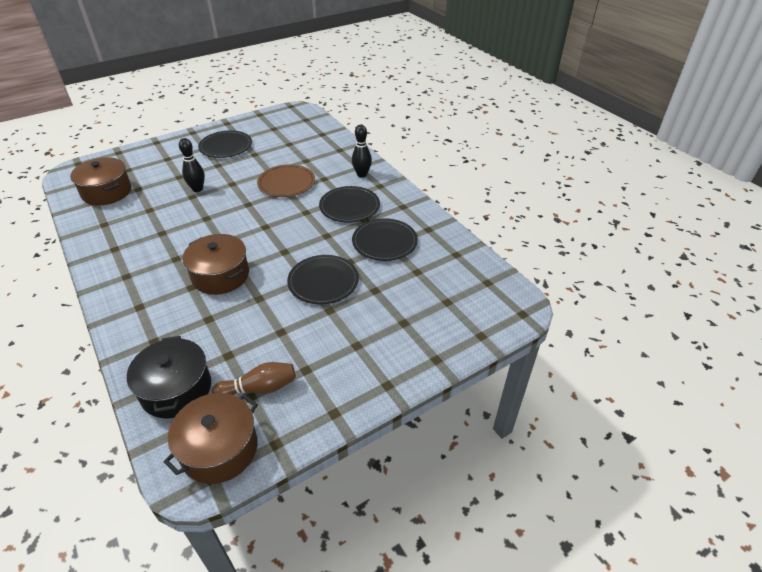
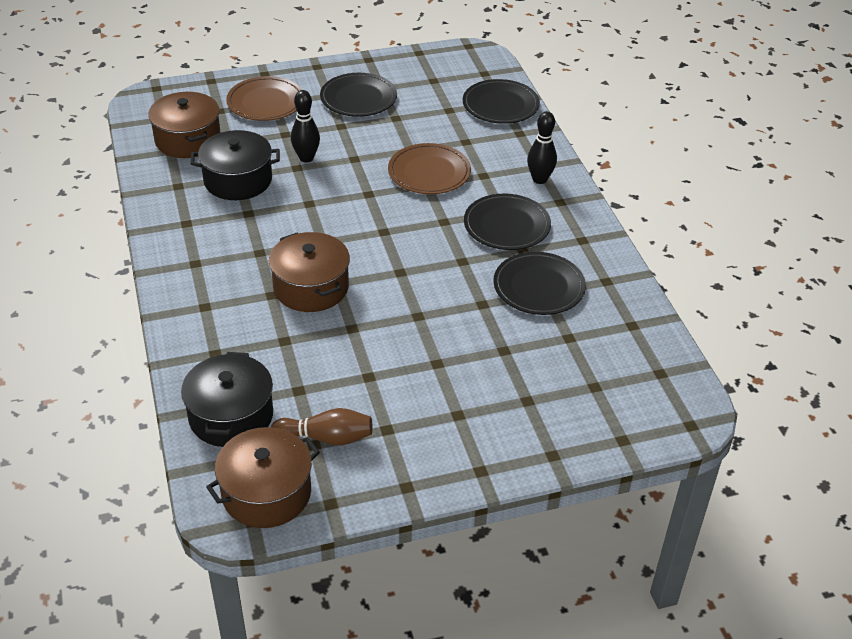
camera: 15 degrees right, 0 degrees up
black plate [287,255,359,304] -> black plate moved to [463,79,540,124]
none -> black pot [191,130,280,200]
none -> brown plate [226,76,302,121]

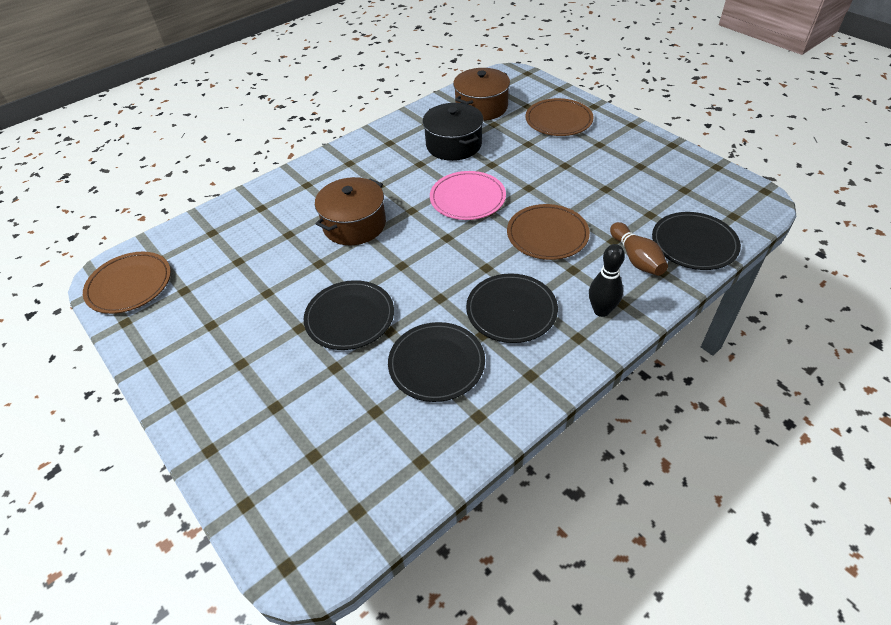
camera: 70 degrees right, 5 degrees up
black pot [181,352,273,447] -> none
brown pot [206,427,320,528] -> brown plate [83,252,171,314]
brown bowling pin [271,408,373,445] -> brown bowling pin moved to [610,222,668,276]
black bowling pin [291,90,320,162] -> none
black plate [320,73,397,117] -> black plate moved to [304,280,394,350]
none -> pink plate [430,171,506,220]

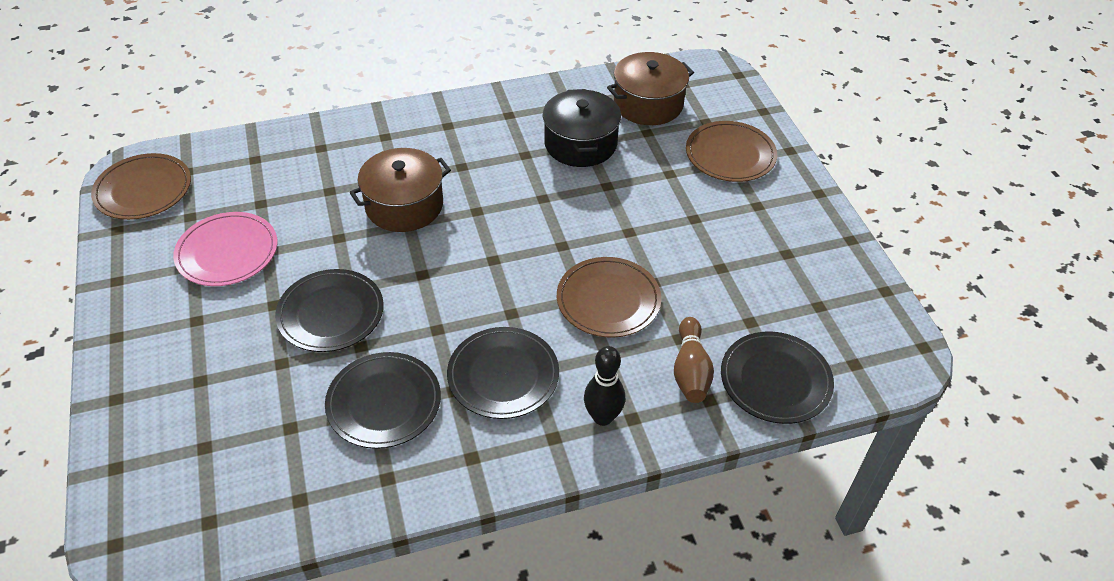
camera: 20 degrees right, 0 degrees up
pink plate [430,171,506,220] -> pink plate moved to [173,212,278,286]

